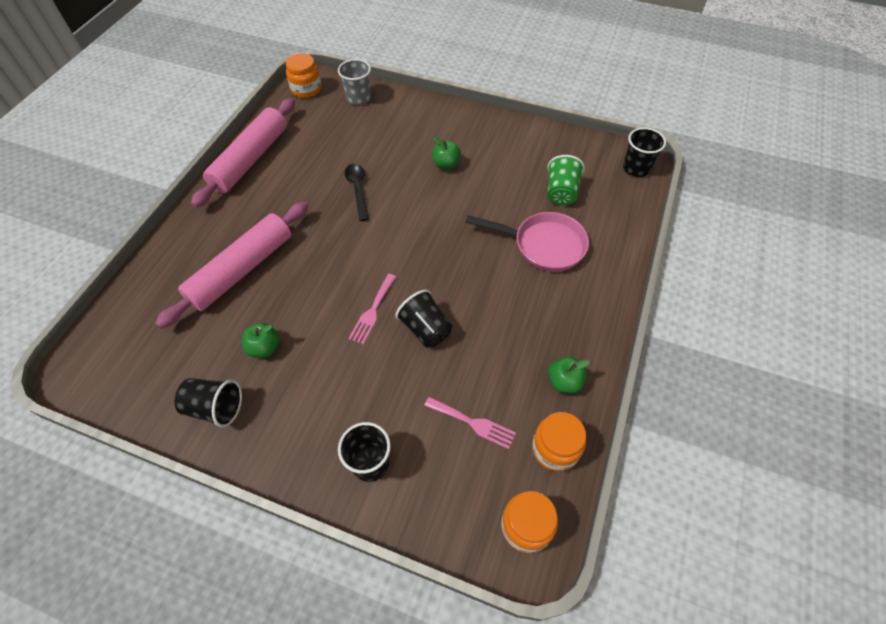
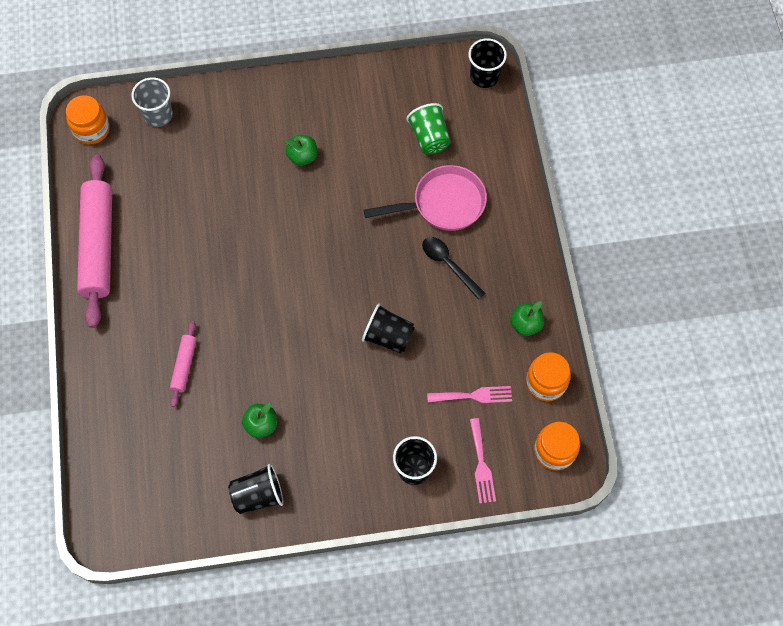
camera: 30 degrees left, 10 degrees up
pink rolling pin [155,202,308,329] -> pink rolling pin [170,321,197,407], size x0.46
black spoon [345,164,369,221] -> black spoon moved to [422,237,485,299]
pink fork [348,274,396,345] -> pink fork moved to [470,418,496,504]

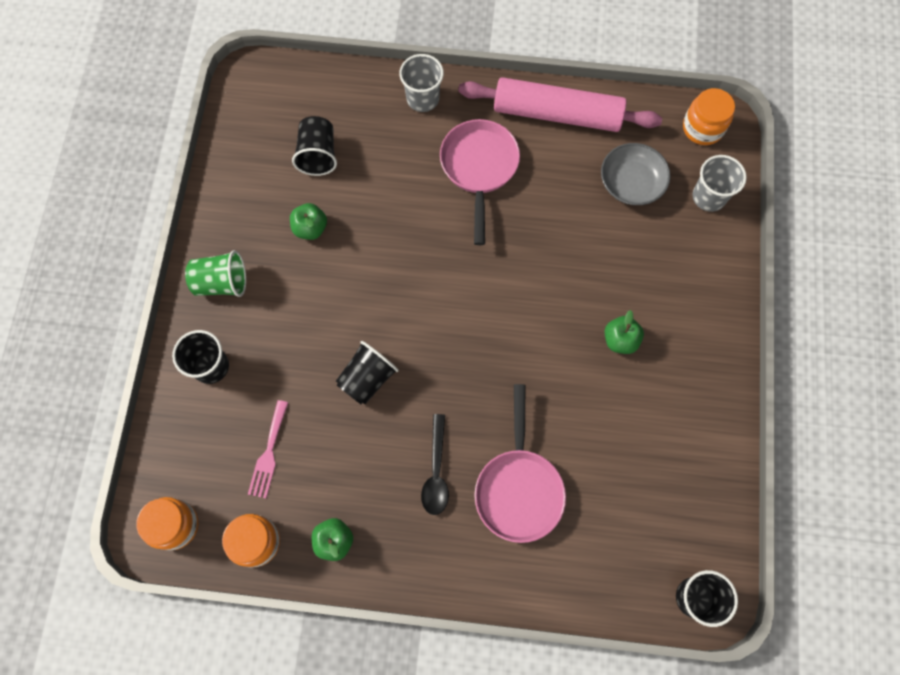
camera: 105 degrees right, 5 degrees up
pink rolling pin [170,321,197,407] -> none
black cup [228,464,284,514] -> black cup moved to [292,116,337,176]
green cup [406,103,451,154] -> green cup moved to [185,250,246,297]
black spoon [422,237,485,299] -> black spoon turned 120 degrees clockwise [421,414,449,515]
pink fork [470,418,496,504] -> none
none -> grey cup [399,54,444,112]
none -> pink pan [440,119,520,245]
none -> grey bowl [601,143,671,205]

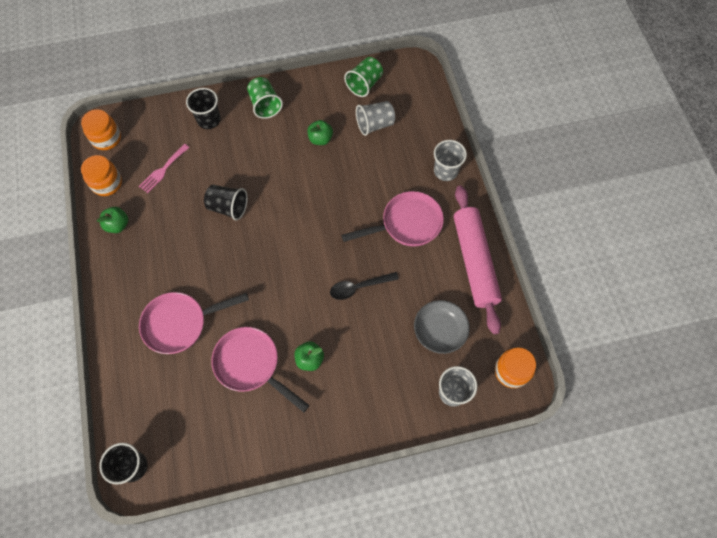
camera: 70 degrees right, 5 degrees down
pink fork [248,400,288,498] -> pink fork turned 45 degrees counterclockwise [139,144,190,193]
black cup [292,116,337,176] -> grey cup [356,101,395,136]
black spoon [421,414,449,515] -> black spoon moved to [330,272,399,300]
none -> pink pan [211,327,310,412]
none -> green cup [344,57,383,97]

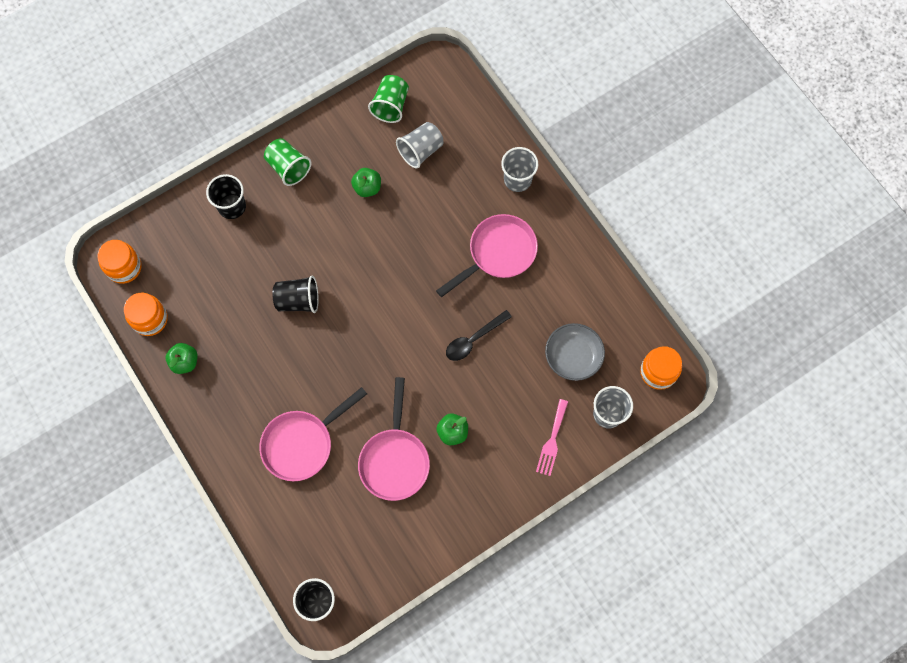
camera: 20 degrees left, 5 degrees up
pink fork [139,144,190,193] -> pink fork moved to [536,399,568,476]
pink pan [211,327,310,412] -> pink pan turned 105 degrees counterclockwise [358,377,430,501]
pink rolling pin [454,186,502,334] -> none

